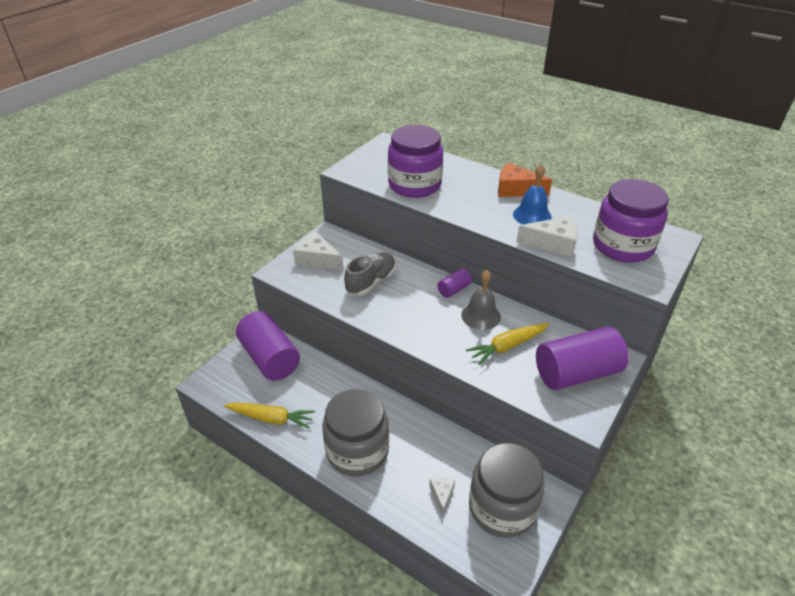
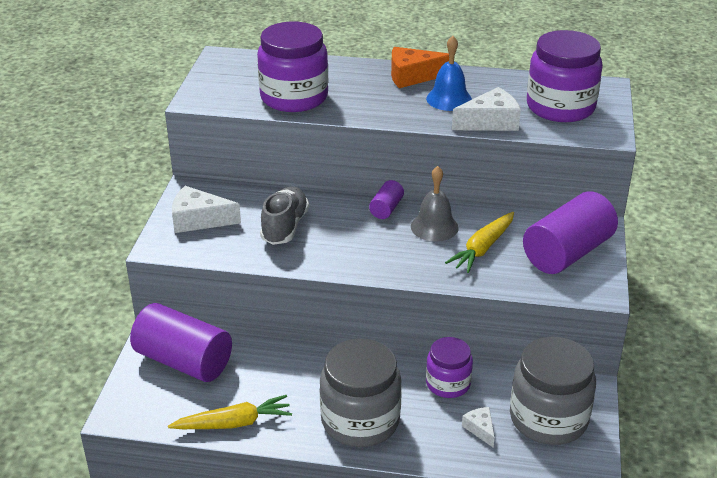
camera: 25 degrees left, 5 degrees down
none -> purple jar [426,337,473,398]

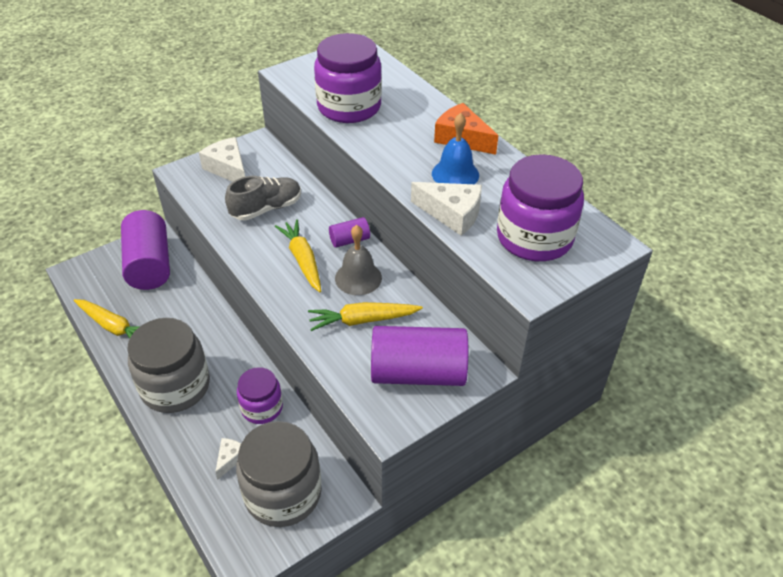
camera: 45 degrees right, 10 degrees up
none -> yellow carrot [275,219,321,292]

